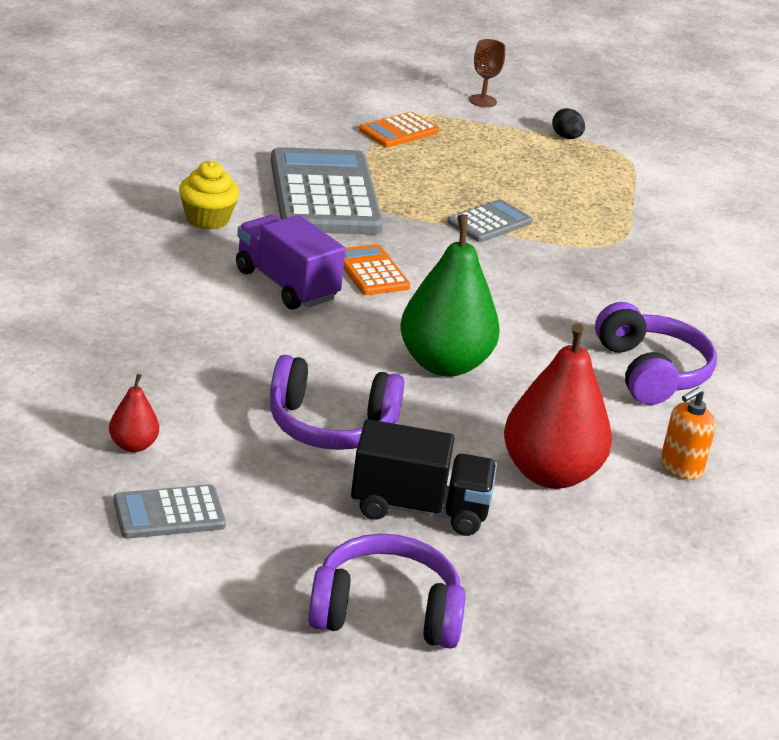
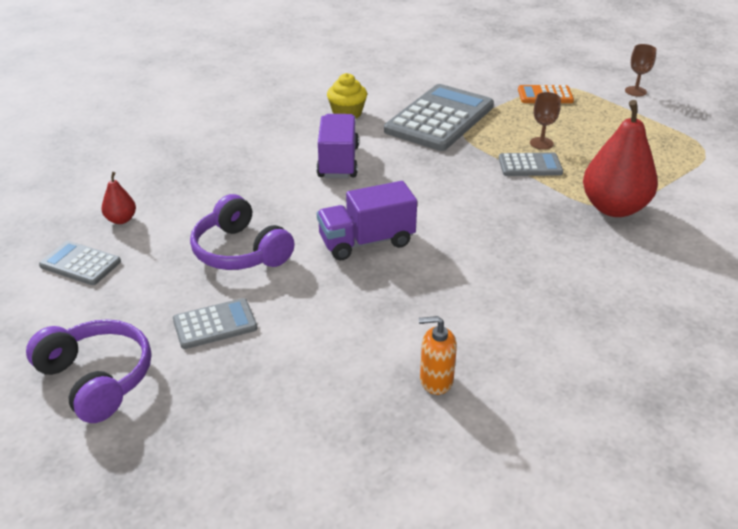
camera: 45 degrees right, 5 degrees up
orange calculator [344,244,410,295] -> none
black truck [351,419,497,536] -> grey calculator [173,298,257,349]
green pear [400,215,500,377] -> purple truck [317,181,417,260]
red pear [504,323,612,489] -> red pear moved to [583,100,658,217]
black egg [552,108,585,139] -> none
purple headphones [595,302,717,405] -> none
none -> brown goblet [530,92,561,150]

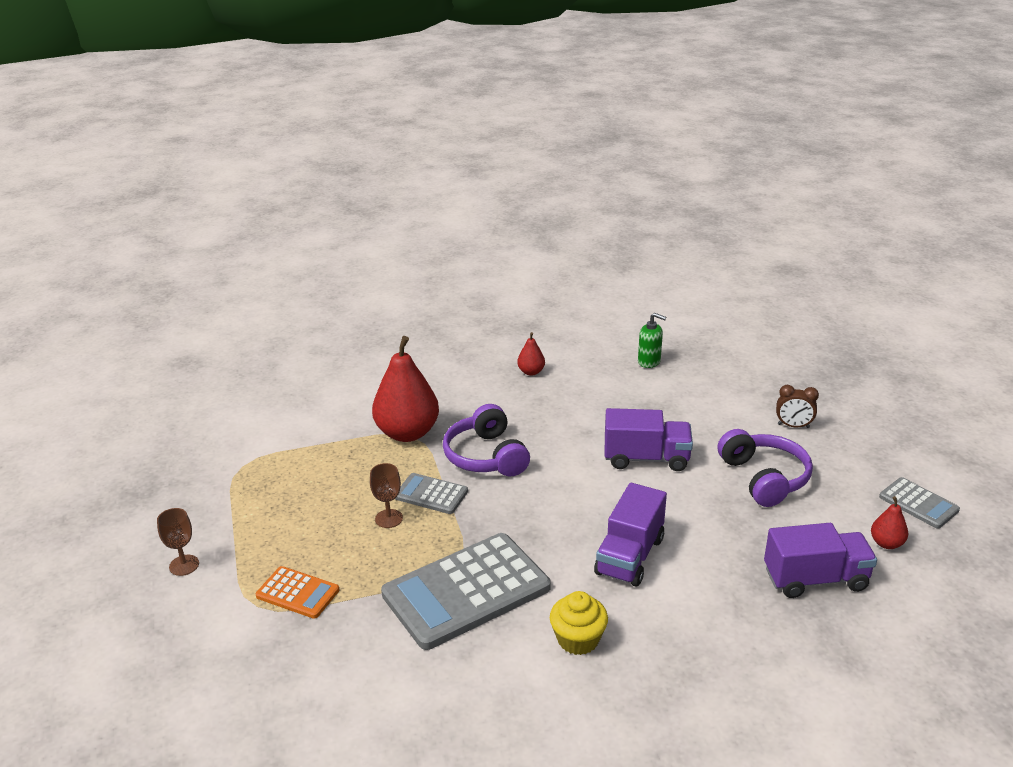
camera: 155 degrees left, 5 degrees down
purple headphones [26,319,151,423] -> purple headphones moved to [443,404,530,477]
grey calculator [173,298,257,349] -> brown clock [776,385,819,428]
orange soap dispenser [419,316,457,395] -> green soap dispenser [638,313,666,368]
none -> red pear [517,332,545,376]
none -> purple truck [764,523,877,598]

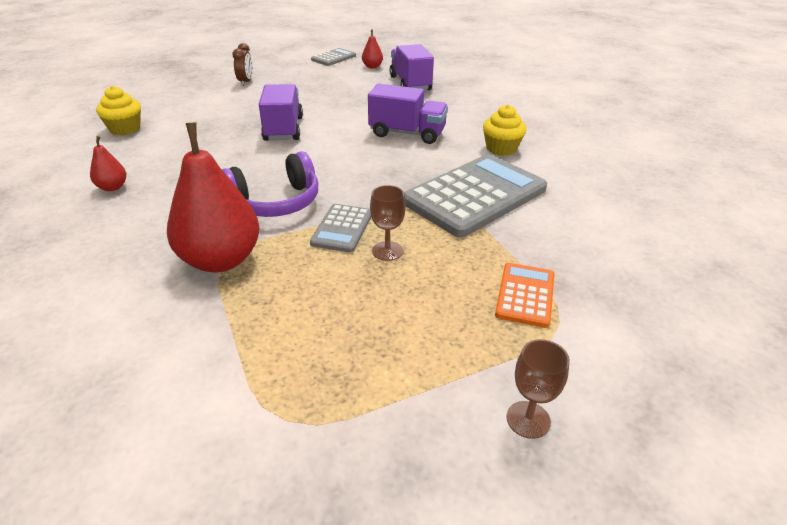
camera: 100 degrees left, 5 degrees up
grey calculator [381,533,551,650] -> grey calculator turned 90 degrees counterclockwise [404,154,547,238]
green soap dispenser [638,313,666,368] -> yellow cupcake [96,86,141,135]
purple headphones [718,429,813,507] -> none

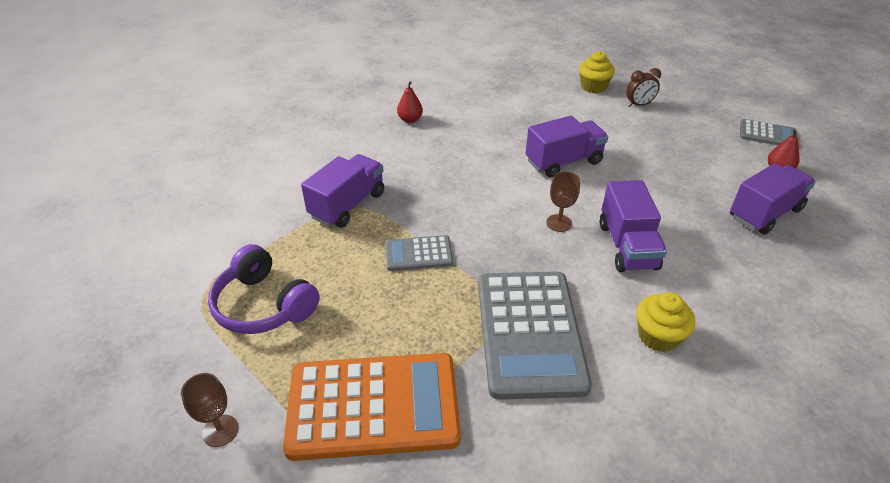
camera: 70 degrees right, 5 degrees up
yellow cupcake [96,86,141,135] -> yellow cupcake moved to [579,51,615,93]
red pear [167,123,259,272] -> purple truck [301,154,384,228]
purple headphones [222,151,318,217] -> purple headphones moved to [208,244,320,334]
brown goblet [370,185,406,261] -> brown goblet moved to [546,171,580,232]
grey calculator [404,154,547,238] -> grey calculator turned 60 degrees clockwise [478,271,592,400]
orange calculator [495,263,555,328] -> orange calculator [283,353,461,461], size x2.04

